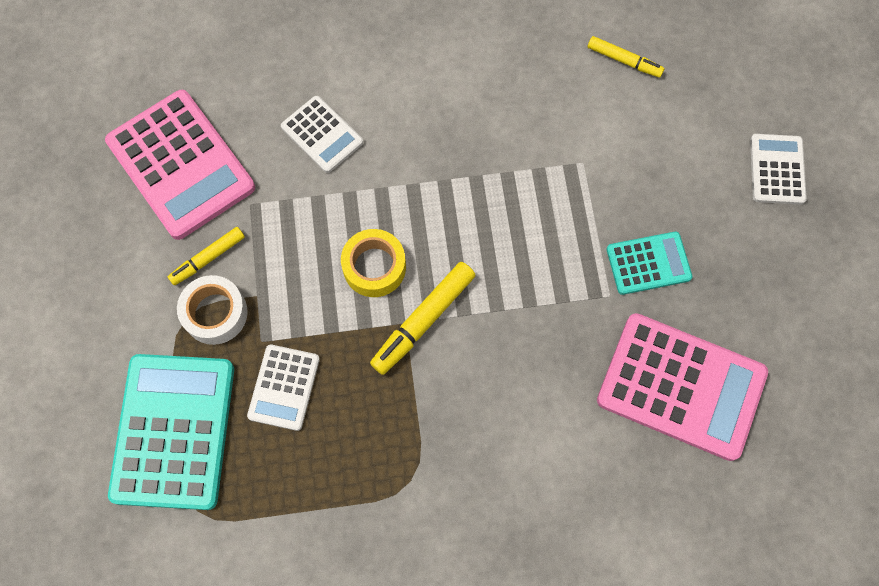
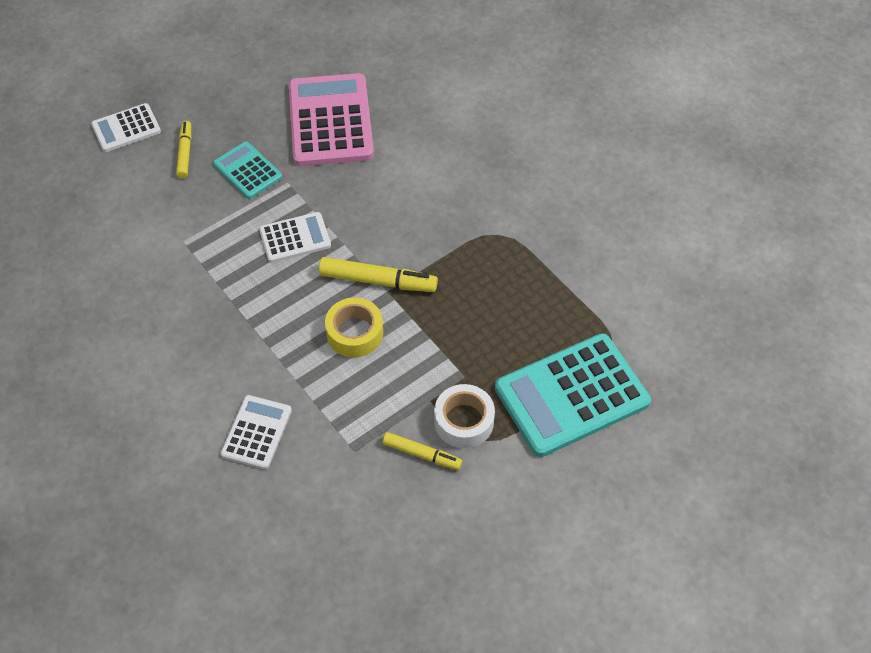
camera: 120 degrees left, 15 degrees down
pink calculator [105,90,255,240] -> none
white calculator [247,345,320,431] -> white calculator moved to [259,212,331,263]
yellow marker [588,36,665,78] -> yellow marker moved to [176,121,191,178]

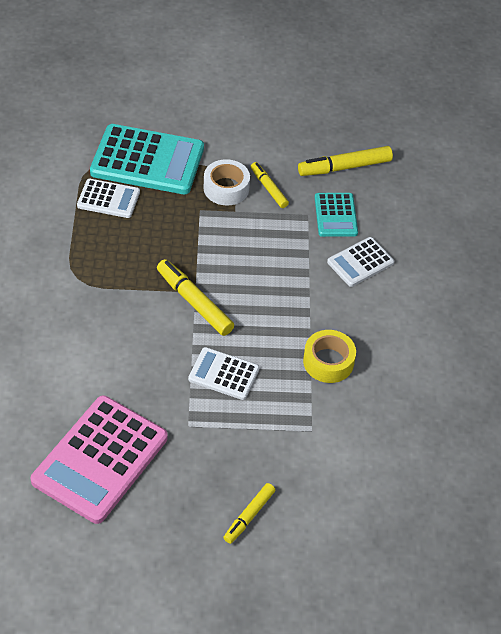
camera: 145 degrees left, 5 degrees down
white calculator [91,103,161,152] -> white calculator moved to [77,179,140,218]
turquoise calculator [213,141,282,199] -> turquoise calculator moved to [315,193,358,237]
yellow tape [325,297,383,358] -> yellow tape moved to [303,330,356,383]
none -> yellow marker [298,146,393,176]

